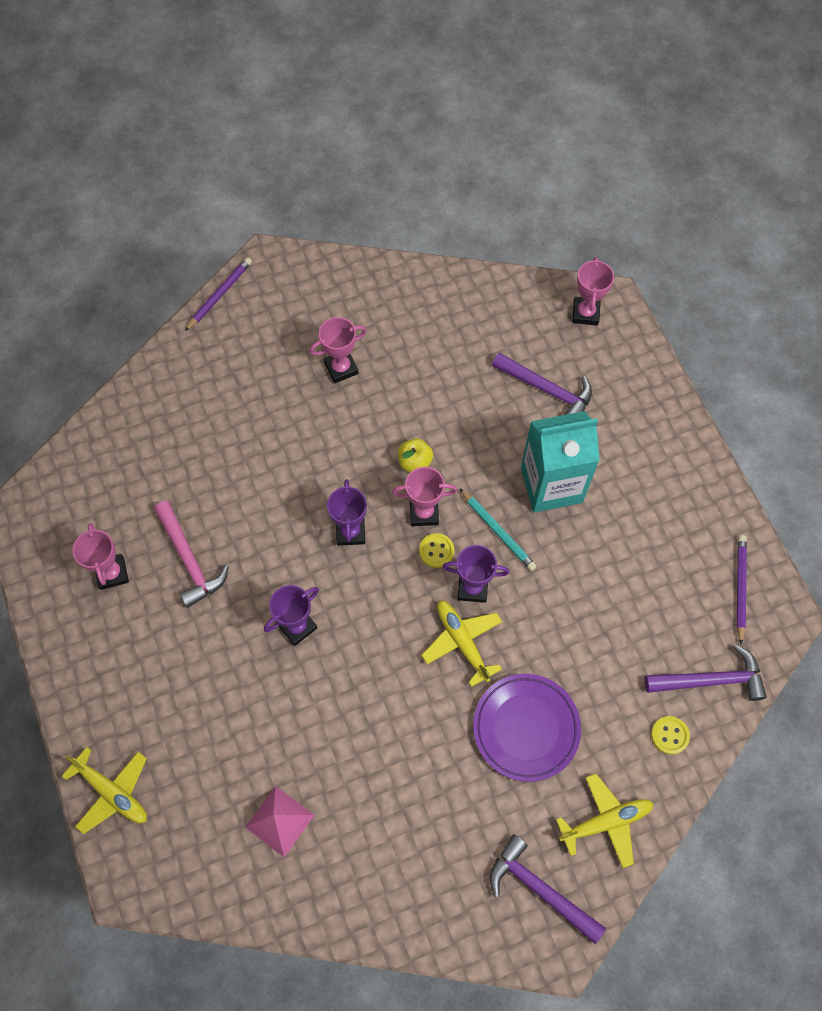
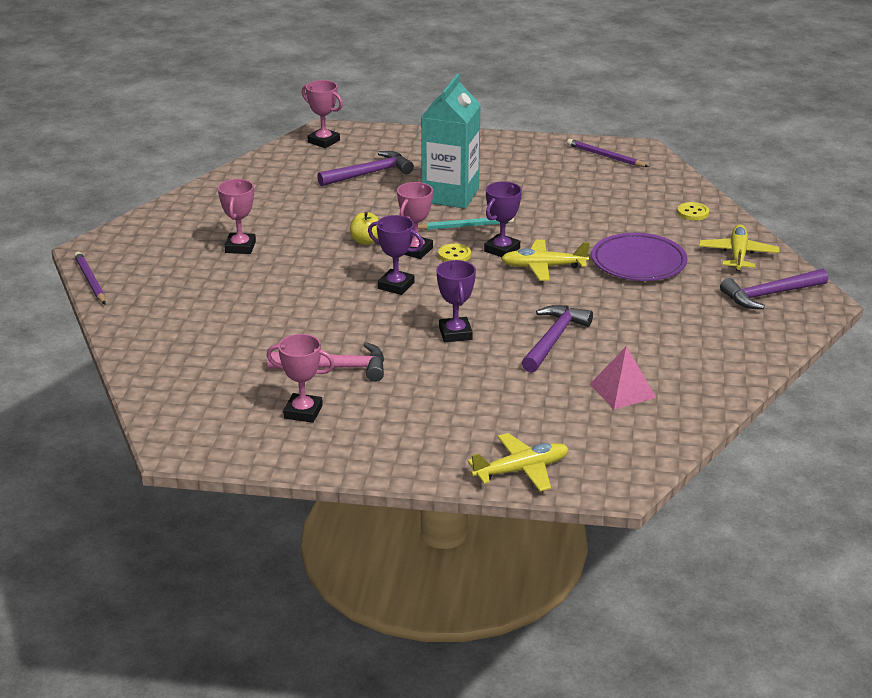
camera: 60 degrees left, 35 degrees down
purple hammer [645,645,767,701] -> purple hammer moved to [522,305,593,373]

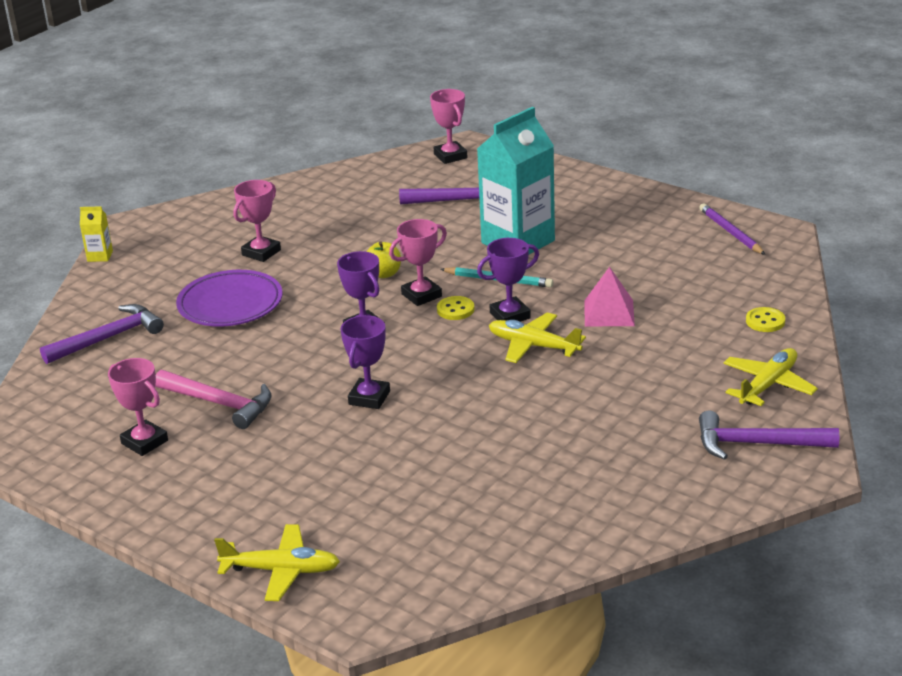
camera: 30 degrees right, 0 degrees up
purple pencil [74,252,106,304] -> yellow carton [80,206,113,262]
purple hammer [522,305,593,373] -> purple hammer moved to [40,304,164,364]
pink pyramid [590,346,656,409] -> pink pyramid moved to [584,267,635,326]
purple plate [592,233,687,281] -> purple plate moved to [176,270,283,327]

